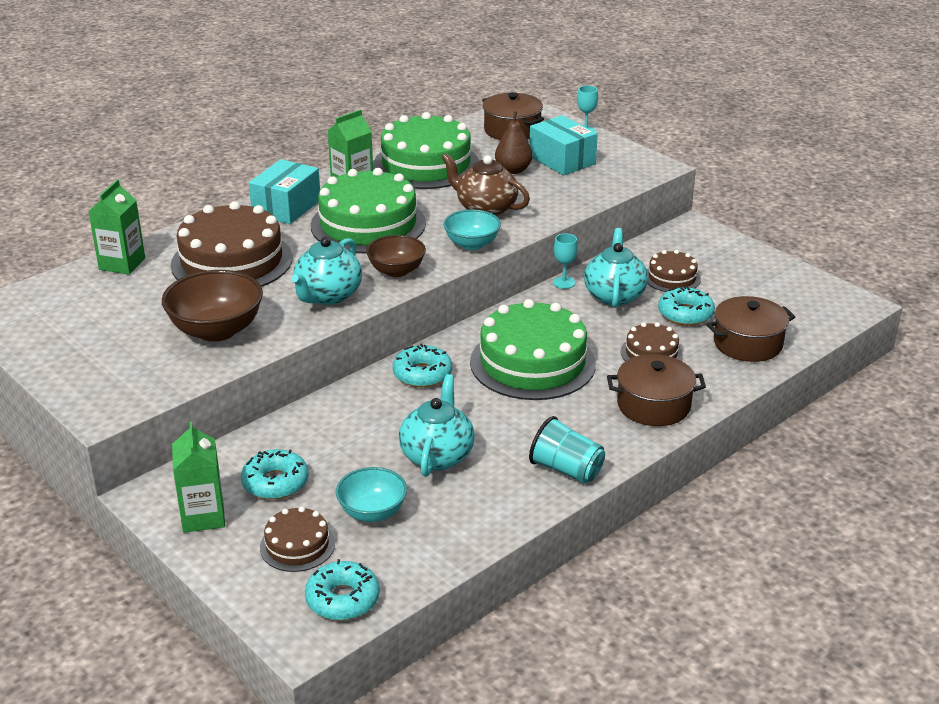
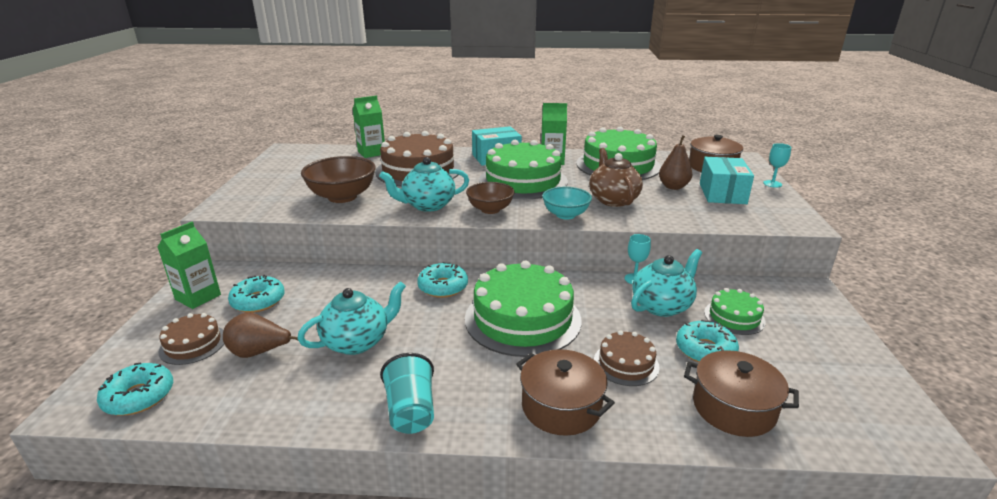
camera: 45 degrees right, 5 degrees down
turquoise bowl [336,467,407,522] -> brown pear [223,312,298,358]
brown cake [647,250,701,292] -> green cake [704,288,766,335]

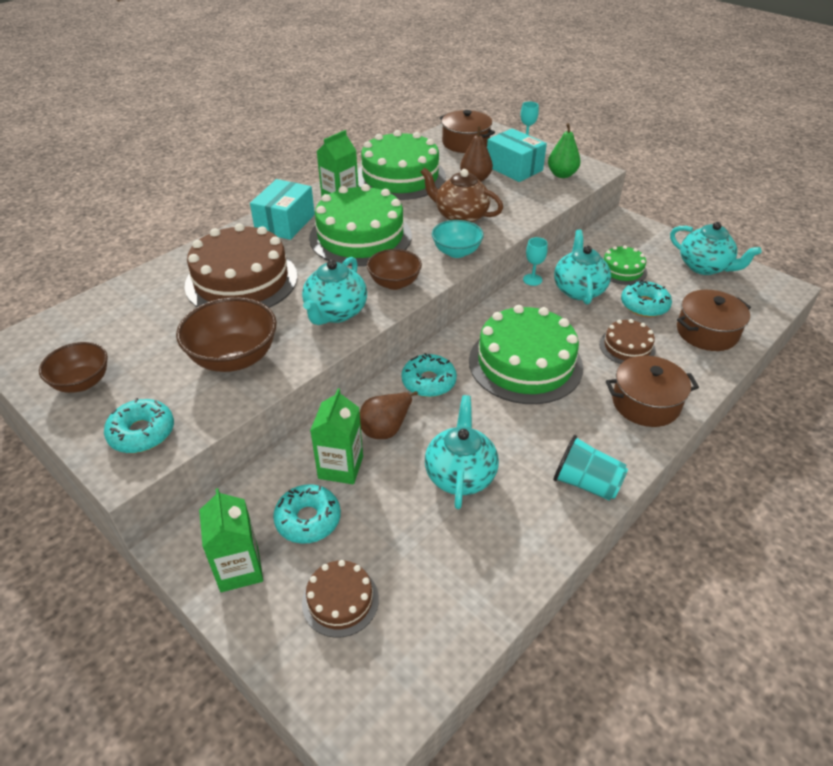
camera: 50 degrees left, 15 degrees up
turquoise donut [97,362,173,415] -> turquoise donut moved to [104,398,174,453]
brown pear [223,312,298,358] -> brown pear moved to [360,391,418,439]
green carton [353,96,385,158] -> green carton moved to [310,388,363,484]
none -> brown bowl [39,342,108,393]
none -> green pear [548,123,581,178]
none -> turquoise teapot [670,222,762,275]

